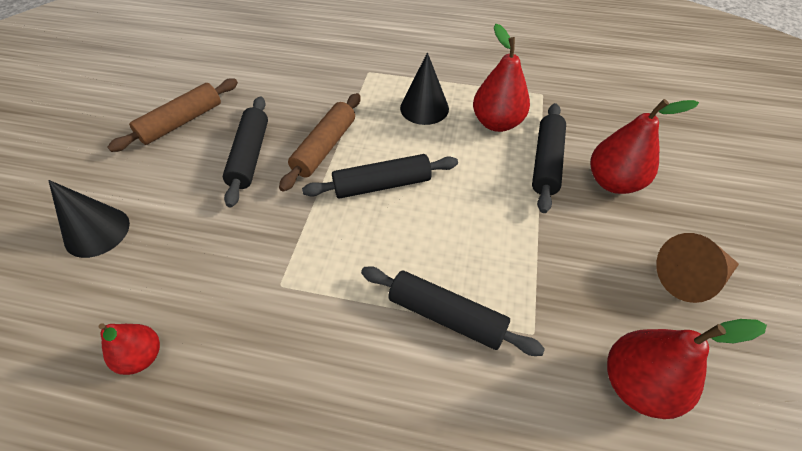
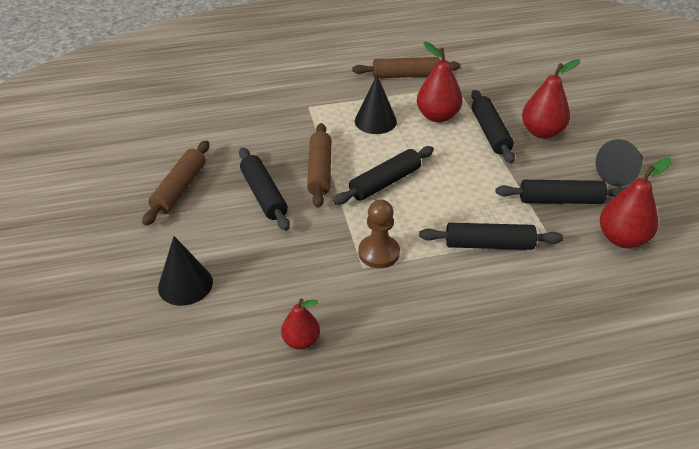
camera: 25 degrees left, 10 degrees down
brown cone [656,233,739,303] -> black cone [596,139,643,187]
none -> brown rolling pin [352,57,460,78]
none -> brown pawn [358,200,400,268]
none -> black rolling pin [495,180,626,204]

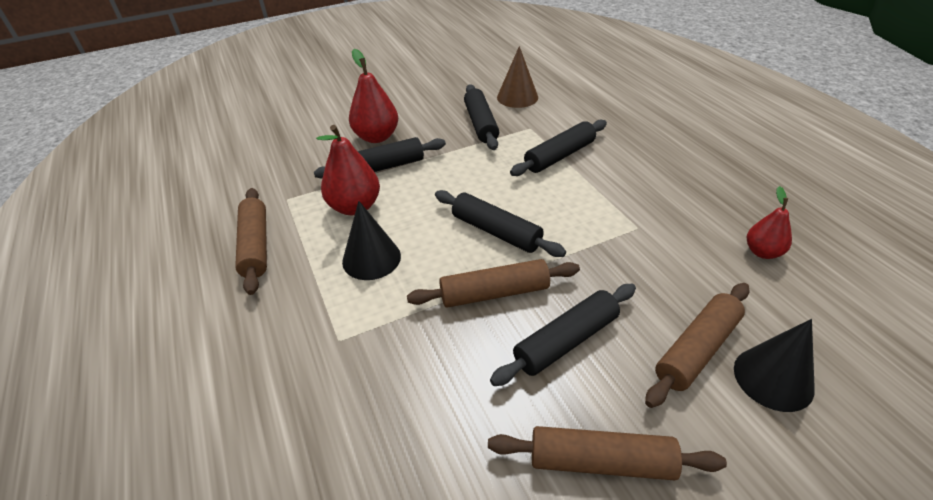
camera: 100 degrees left, 0 degrees up
brown pawn [358,200,400,268] -> none
black rolling pin [419,223,563,250] -> black rolling pin turned 60 degrees clockwise [510,120,607,176]
black cone [596,139,643,187] -> none
red pear [600,158,672,248] -> brown cone [497,46,538,108]
none -> brown rolling pin [645,283,749,408]

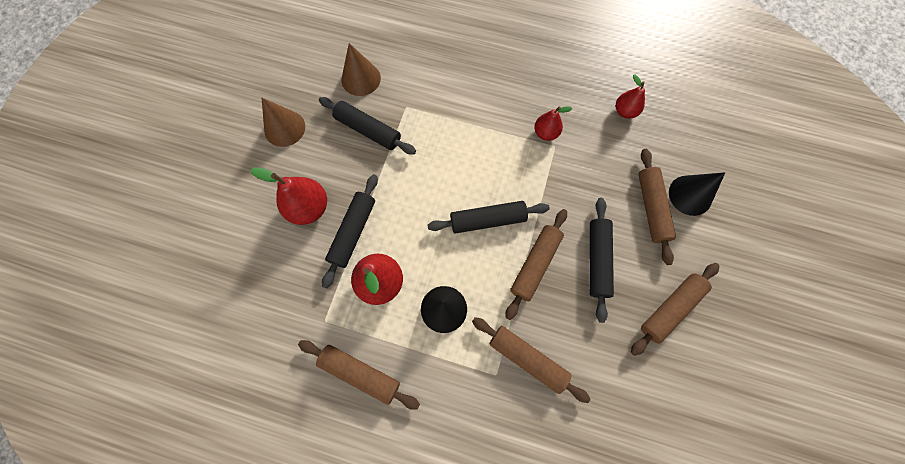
camera: 50 degrees left, 30 degrees up
black rolling pin [510,120,607,176] -> none
none -> brown cone [262,98,305,147]
none -> brown rolling pin [472,317,591,403]
none -> red pear [534,106,572,141]

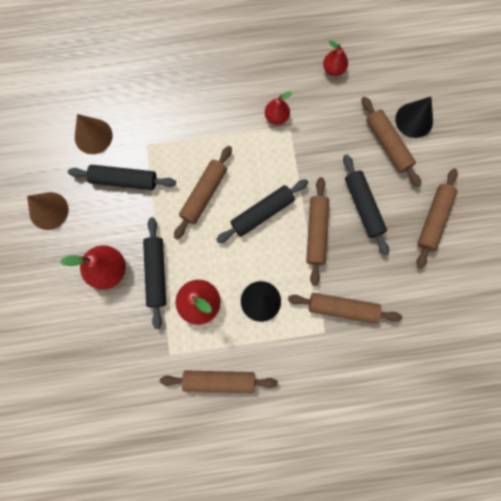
camera: 25 degrees left, 5 degrees up
none -> brown rolling pin [174,146,232,240]

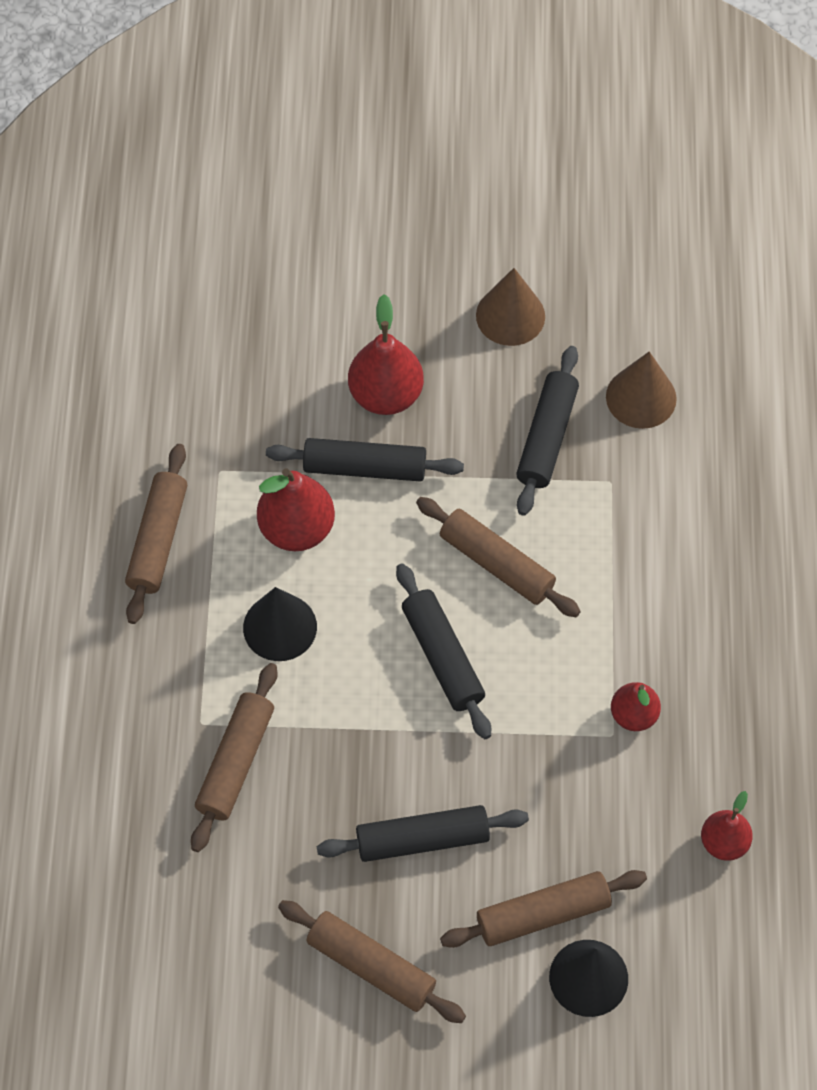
camera: 100 degrees right, 15 degrees down
brown rolling pin [306,177,329,286] -> none

